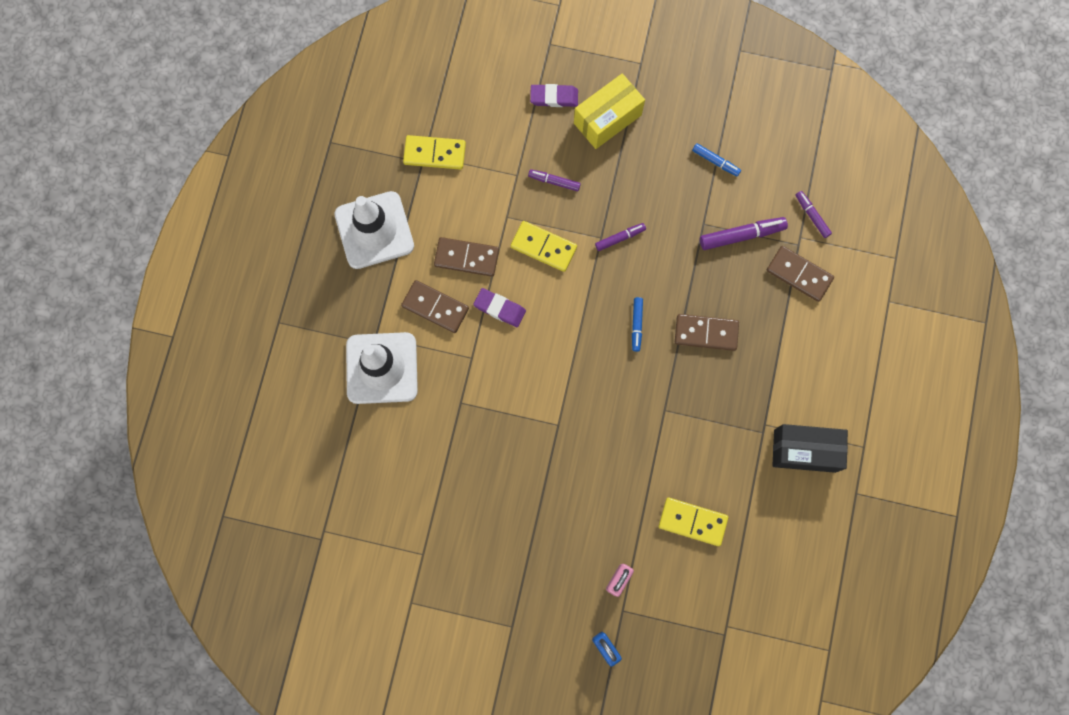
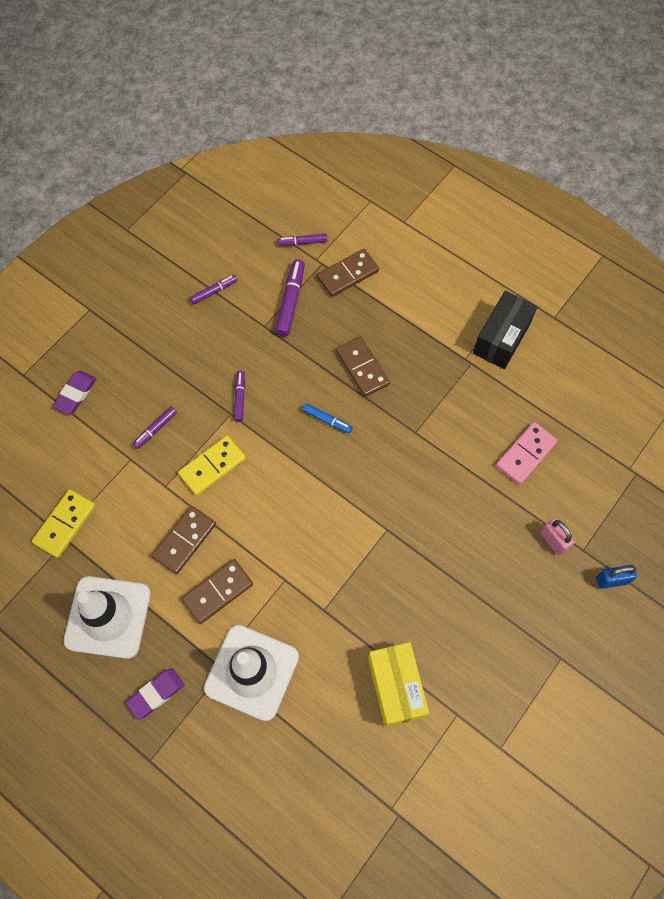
camera: 65 degrees left, 10 degrees down
purple eraser [473,288,526,327] -> purple eraser moved to [126,668,185,720]
yellow box [574,73,645,149] -> yellow box moved to [368,642,429,727]
yellow domino [659,497,728,546] -> pink domino [496,422,558,485]
brown domino [675,314,739,351] -> brown domino turned 60 degrees counterclockwise [336,336,390,397]
blue marker [692,143,741,176] -> purple marker [190,275,237,304]

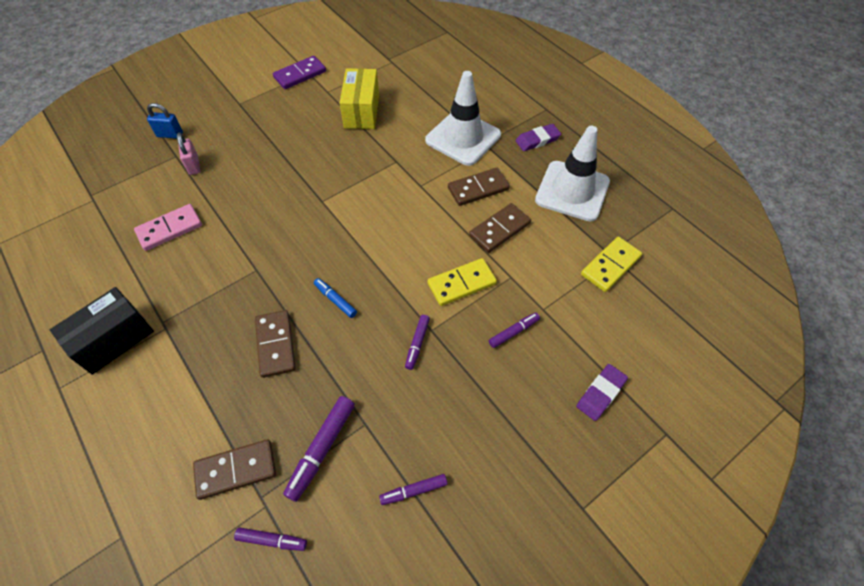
camera: 165 degrees left, 10 degrees down
none -> purple domino [273,56,326,89]

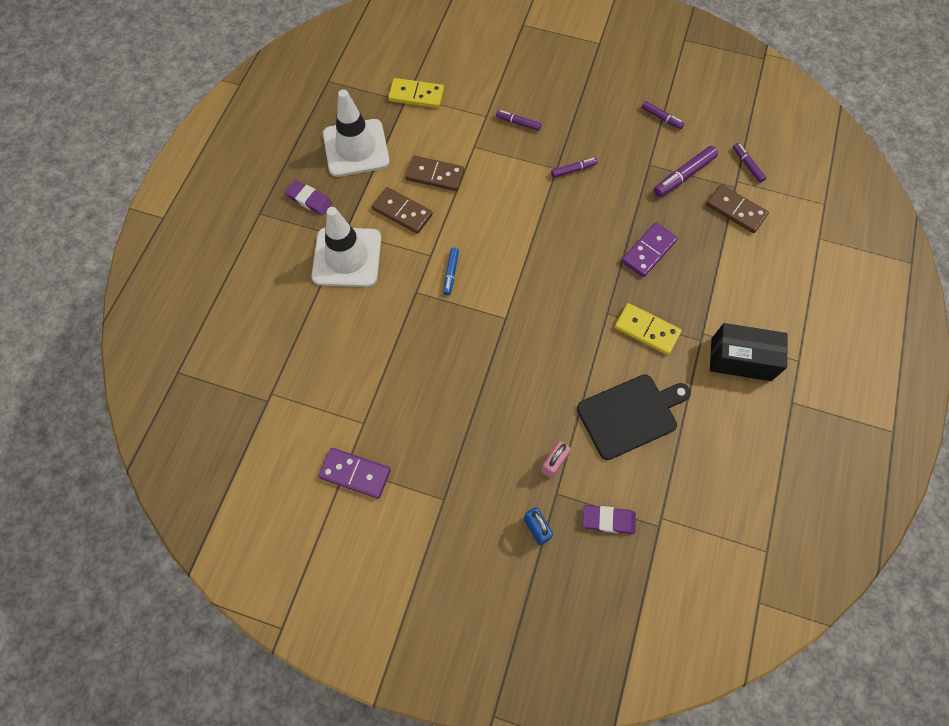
camera: 125 degrees left, 10 degrees up
pink domino [134,204,202,251] -> black cutting board [577,374,691,460]
brown domino [255,310,296,378] -> purple domino [621,223,678,277]
purple marker [283,396,355,502] -> purple marker turned 150 degrees clockwise [654,146,718,197]
blue marker [314,278,357,318] -> blue marker moved to [443,248,459,295]
yellow box [340,68,379,129] -> none
yellow domino [427,258,497,306] -> yellow domino moved to [615,303,682,355]
purple eraser [576,364,628,421] -> purple eraser moved to [583,505,636,534]

